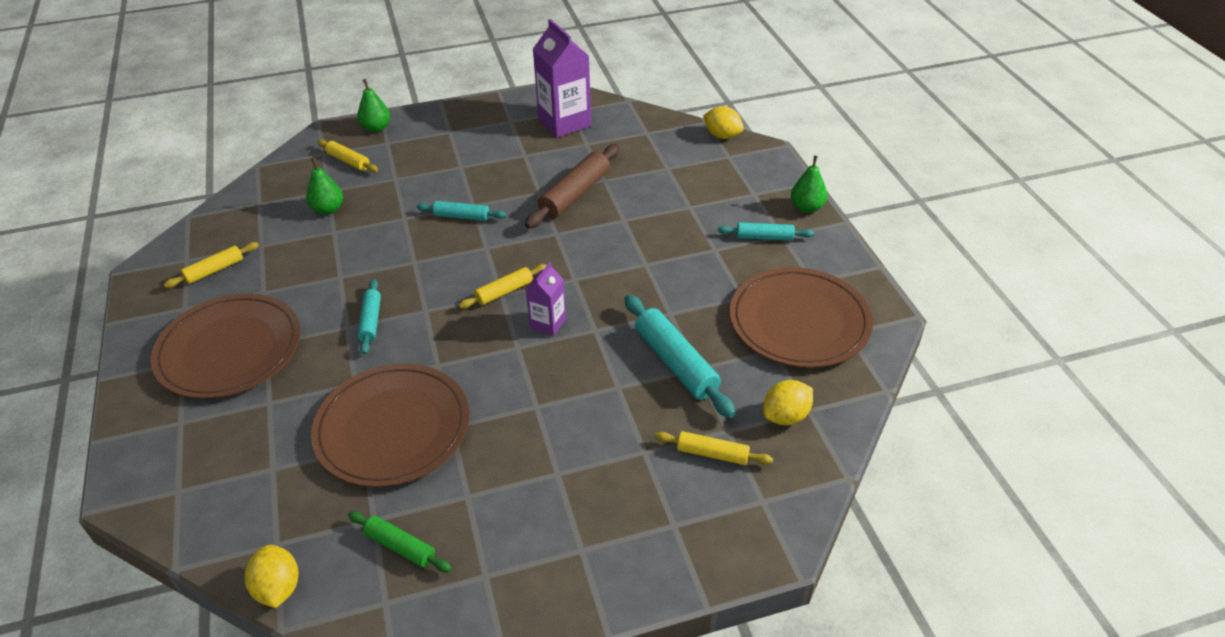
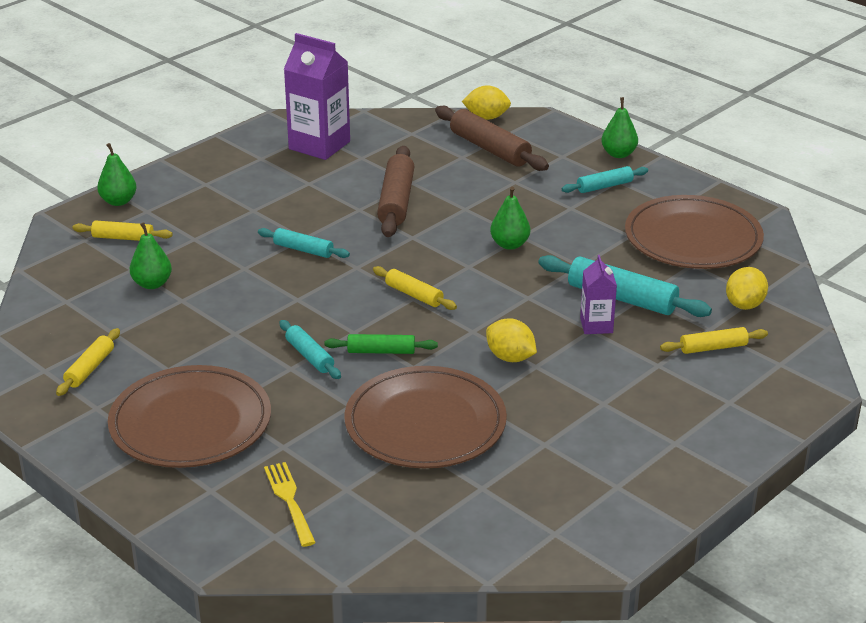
camera: 30 degrees left, 10 degrees down
yellow lemon [245,545,298,608] -> yellow lemon moved to [486,318,537,362]
green rolling pin [348,511,452,573] -> green rolling pin moved to [325,334,438,354]
turquoise rolling pin [416,201,506,221] -> turquoise rolling pin turned 45 degrees clockwise [258,228,350,258]
yellow rolling pin [459,264,547,309] -> yellow rolling pin turned 75 degrees counterclockwise [373,266,457,310]
purple carton [526,262,566,336] -> purple carton moved to [580,255,617,334]
none -> yellow fork [264,462,316,547]
none -> brown rolling pin [435,106,549,171]
none -> green pear [490,187,530,250]

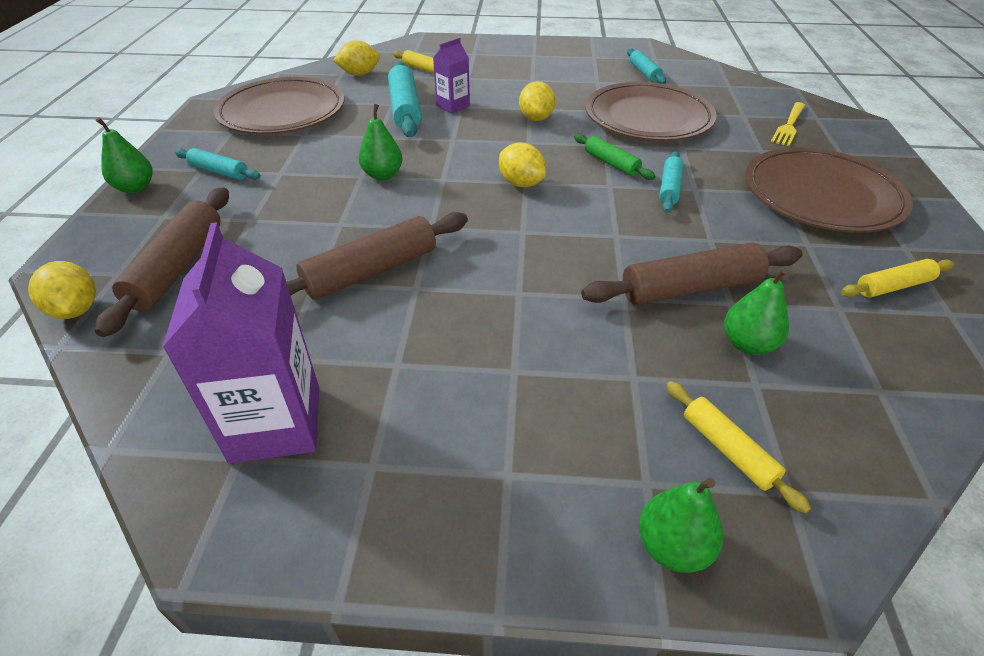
camera: 130 degrees left, 10 degrees up
turquoise rolling pin [258,228,350,258] -> turquoise rolling pin moved to [627,48,666,84]
yellow rolling pin [373,266,457,310] -> yellow lemon [499,142,546,187]
none -> brown rolling pin [581,243,802,305]

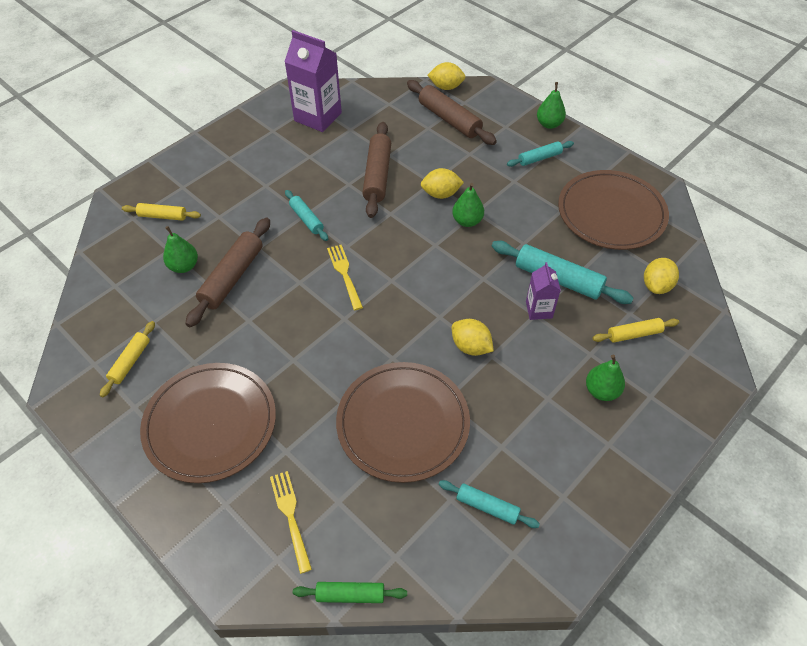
camera: 130 degrees right, 10 degrees up
yellow lemon [499,142,546,187] -> yellow lemon moved to [421,168,464,199]
green rolling pin [574,133,656,180] -> green rolling pin moved to [293,582,407,603]
green pear [639,478,723,573] -> green pear moved to [586,355,625,401]
turquoise rolling pin [659,151,683,213] -> turquoise rolling pin moved to [285,190,328,241]
none -> yellow fork [327,245,363,310]

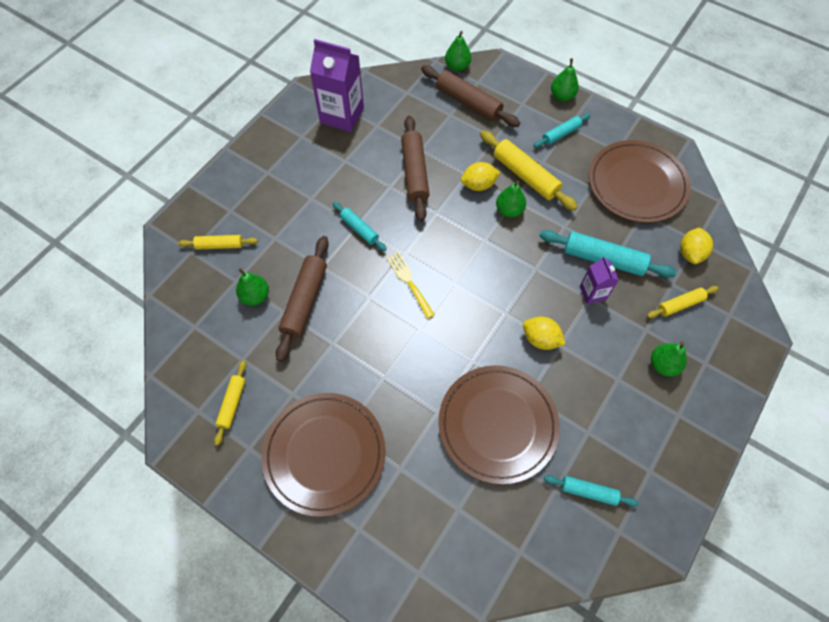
camera: 10 degrees left, 10 degrees up
yellow fork [270,471,312,574] -> none
green rolling pin [293,582,407,603] -> none
yellow lemon [428,62,465,90] -> green pear [445,31,471,72]
none -> yellow rolling pin [480,130,578,211]

